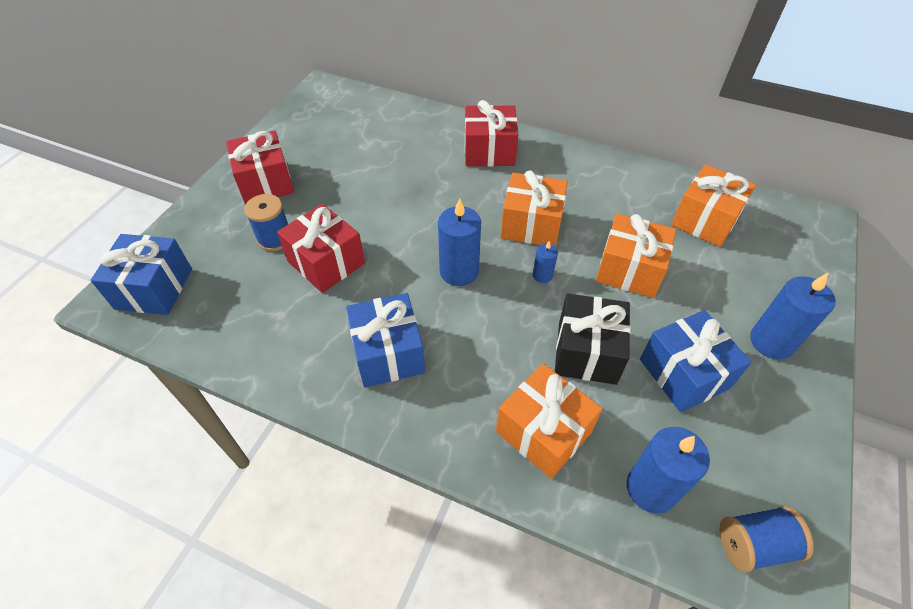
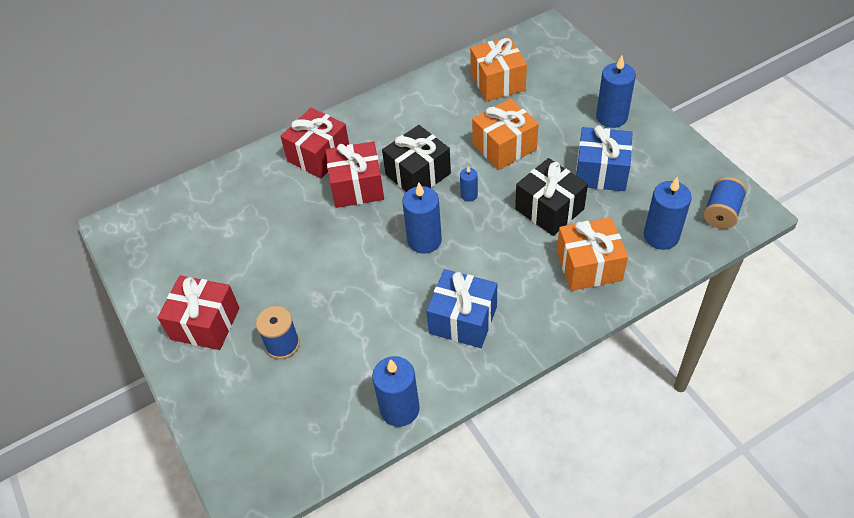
camera: 50 degrees left, 0 degrees up
blue gift [91,234,192,315] -> none
red gift [277,204,365,293] -> red gift moved to [326,141,384,208]
orange gift [501,170,568,247] -> black gift [382,125,451,192]
none -> blue candle [372,356,420,427]

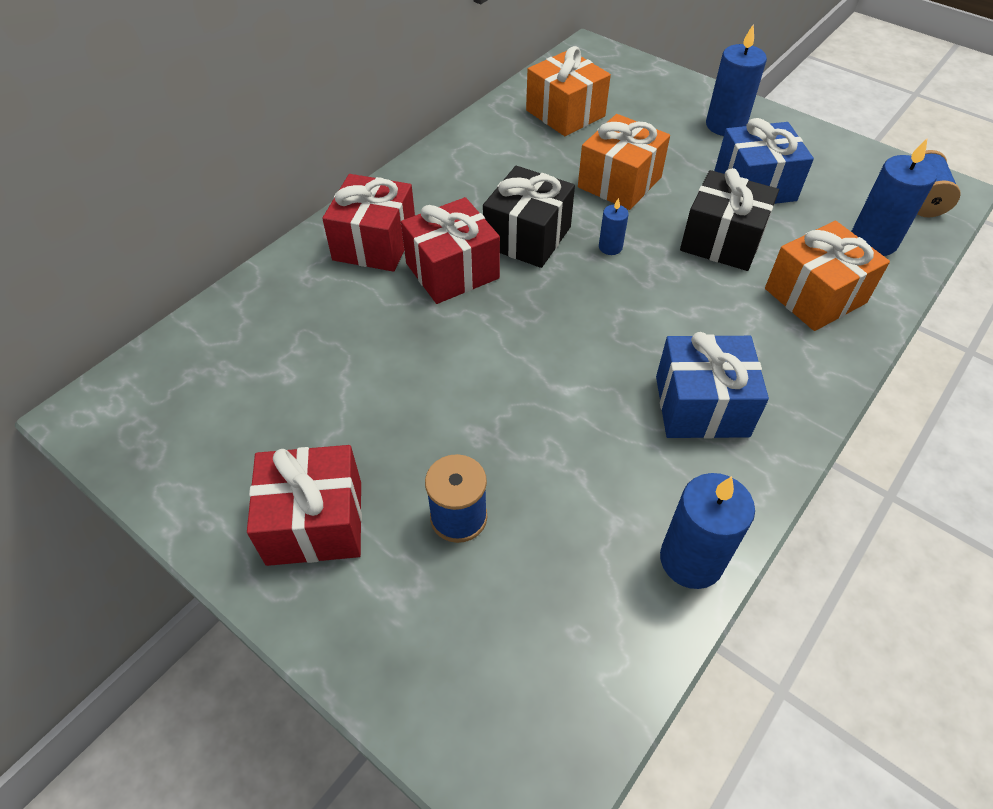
camera: 25 degrees left, 0 degrees up
blue candle [402,183,442,254] -> none

